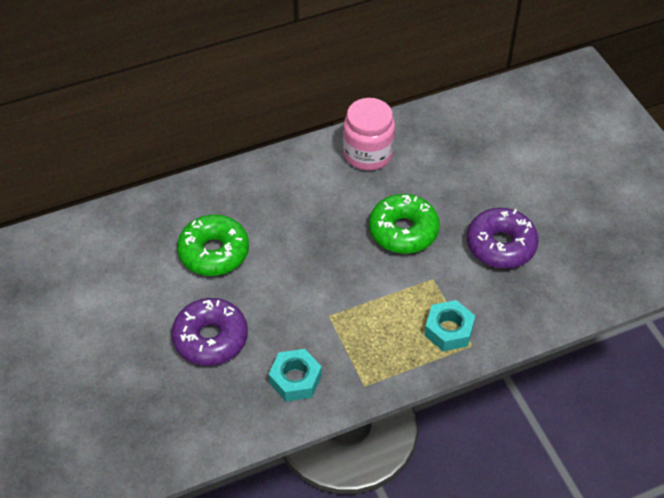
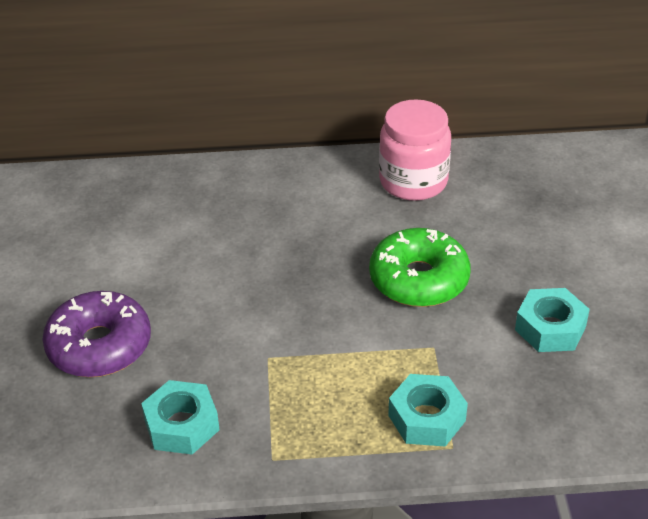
camera: 20 degrees right, 10 degrees down
green donut [177,214,249,276] -> none
purple donut [467,208,539,269] -> turquoise nut [515,288,590,352]

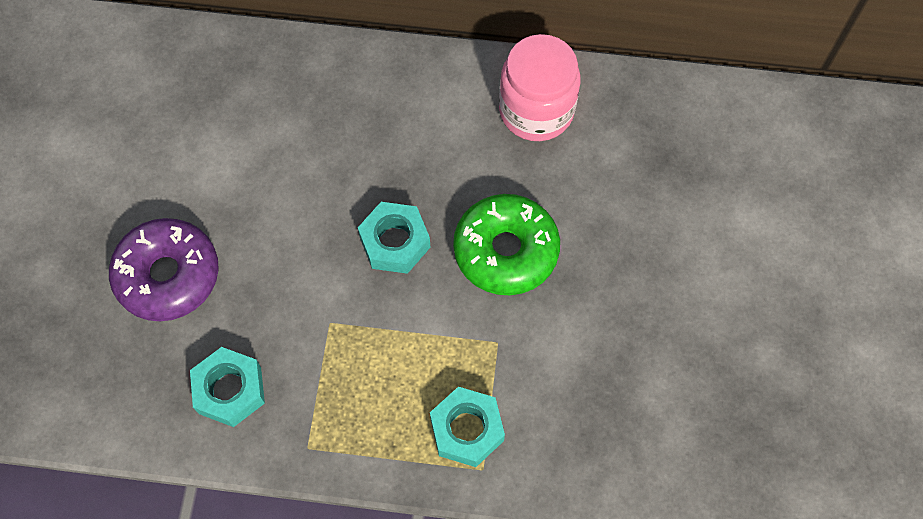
camera: 10 degrees right, 25 degrees up
turquoise nut [515,288,590,352] -> turquoise nut moved to [358,202,430,274]

